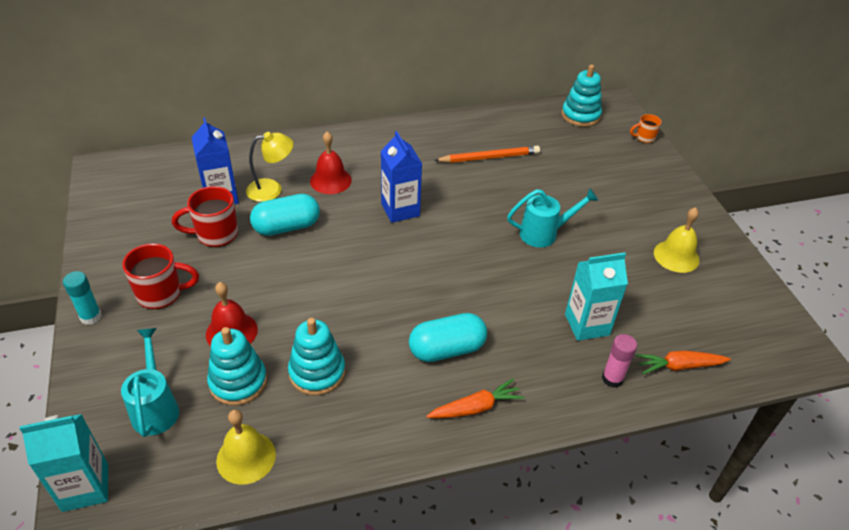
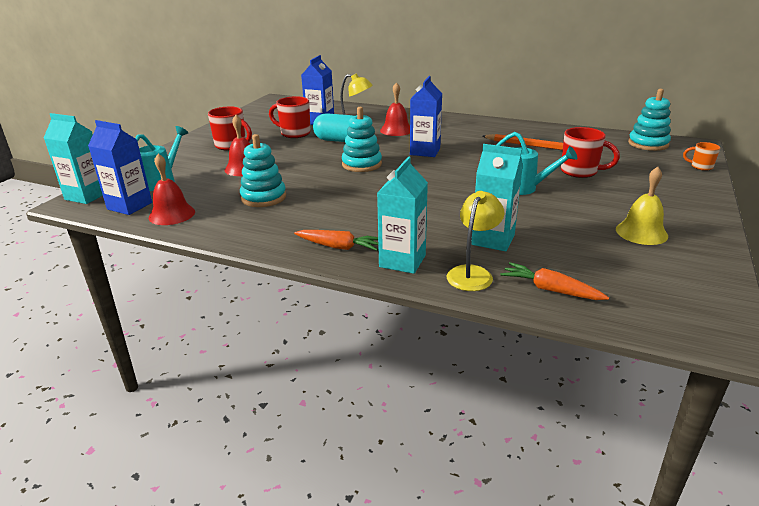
camera: 40 degrees right, 15 degrees down
turquoise glue stick [63,271,102,325] -> none
turquoise stacking toy [207,327,267,406] -> turquoise stacking toy moved to [342,107,382,172]
yellow bell [216,410,276,485] -> red bell [149,153,195,225]
turquoise capsule [409,313,487,362] -> none
pink glue stick [602,334,637,388] -> yellow lamp [447,191,504,291]
none -> blue carton [88,120,152,215]
none -> turquoise carton [377,157,428,274]
none -> red mug [561,127,620,178]

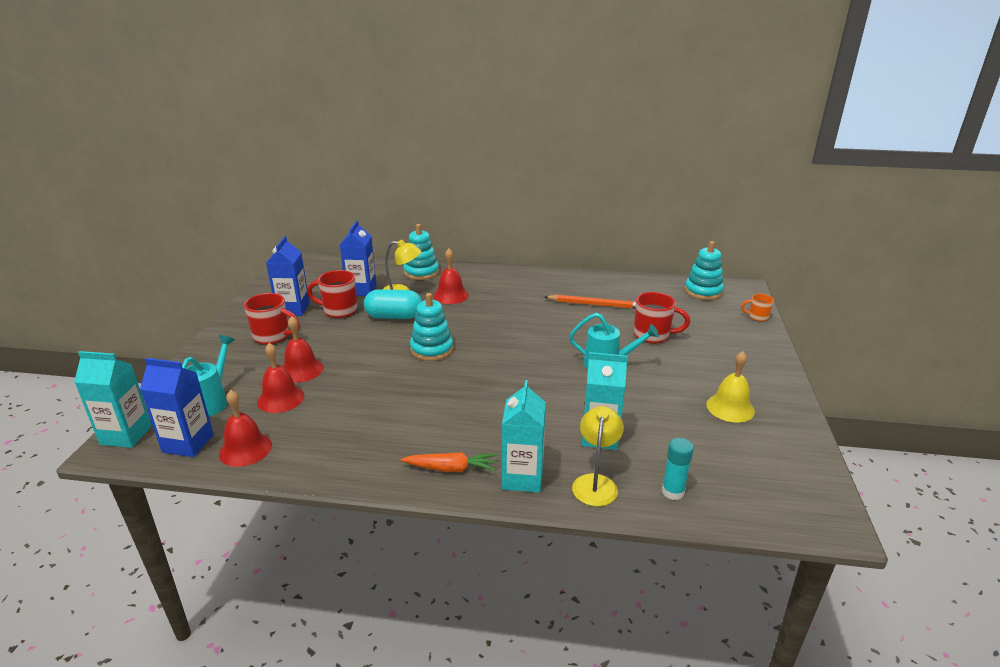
camera: 15 degrees left, 0 degrees up
turquoise stacking toy [240,134,286,207] -> turquoise stacking toy moved to [403,224,439,280]
blue carton [410,76,442,157] -> blue carton moved to [266,236,310,316]
orange carrot [501,262,609,300] -> turquoise glue stick [662,438,694,500]
none -> red bell [257,343,304,413]

